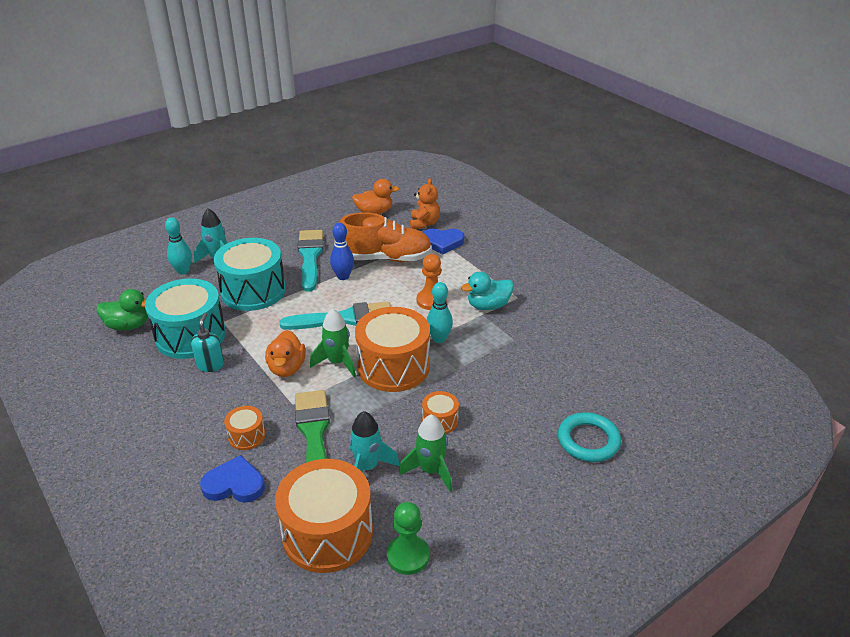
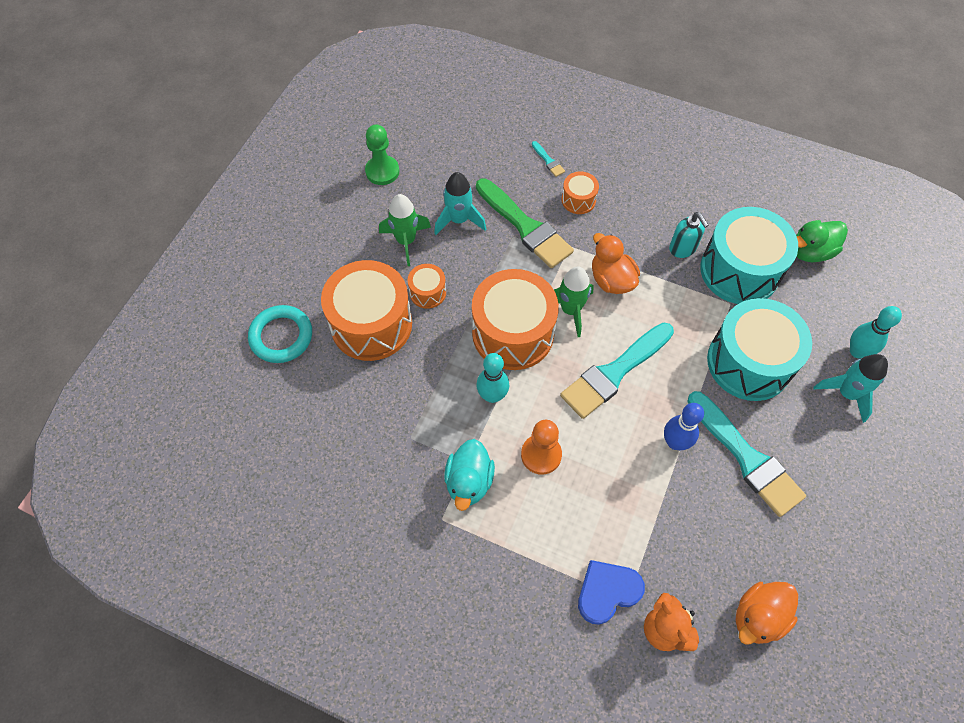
camera: 150 degrees right, 25 degrees up
blue heart [200,455,265,503] -> turquoise brush [532,141,565,177]
orange drum [275,459,373,573] -> orange drum moved to [321,260,412,361]
orange shoe [340,212,432,262] -> none
turquoise duck [461,272,514,310] -> turquoise duck turned 150 degrees clockwise [444,439,495,511]

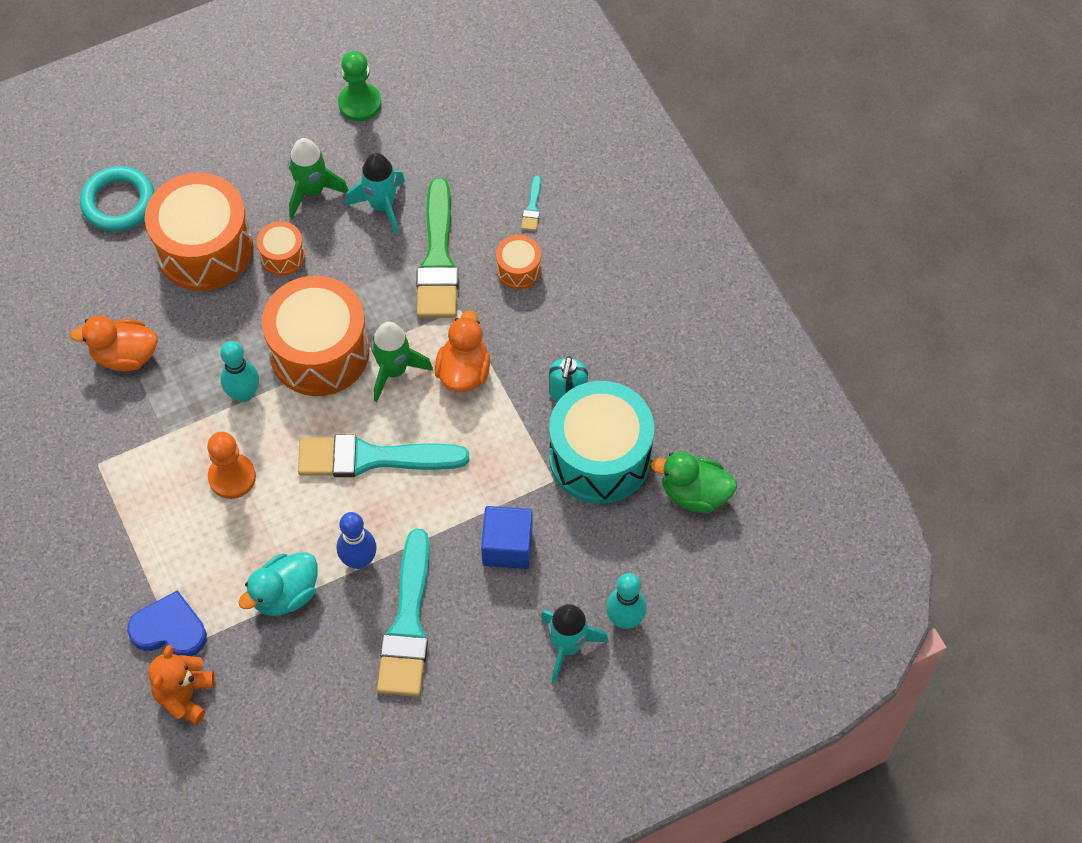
camera: 40 degrees right, 0 degrees up
turquoise duck [444,439,495,511] -> turquoise duck moved to [238,552,318,616]
turquoise drum [707,298,812,401] -> blue cube [481,506,533,569]
orange duck [735,582,798,645] -> orange duck moved to [70,316,158,371]

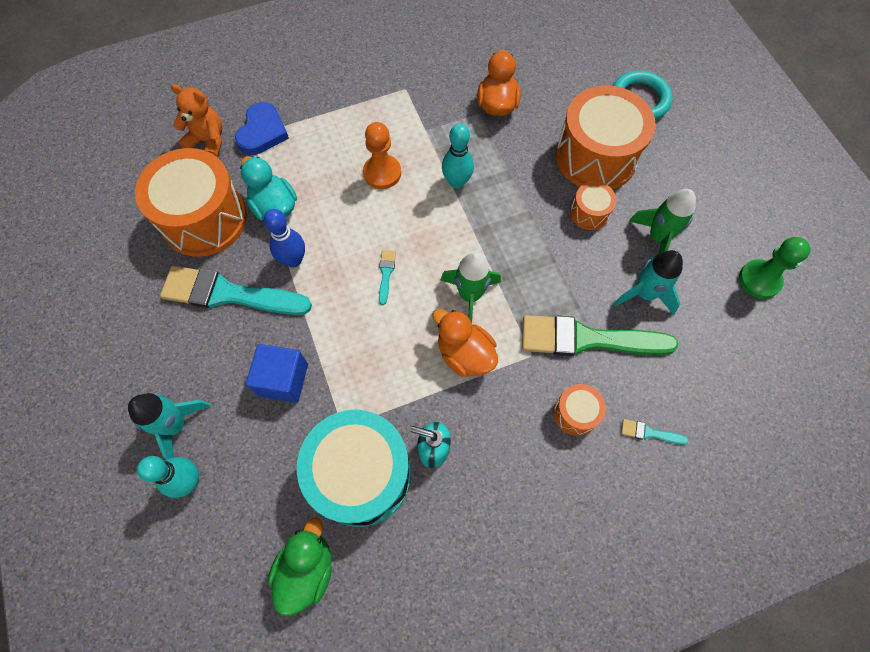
camera: 95 degrees right, 5 degrees up
orange drum [262,276,369,396] -> orange drum moved to [135,148,247,257]
turquoise brush [298,434,469,477] -> turquoise brush [379,250,396,305], size x0.40
orange duck [435,310,490,392] -> orange duck turned 150 degrees counterclockwise [432,309,498,377]

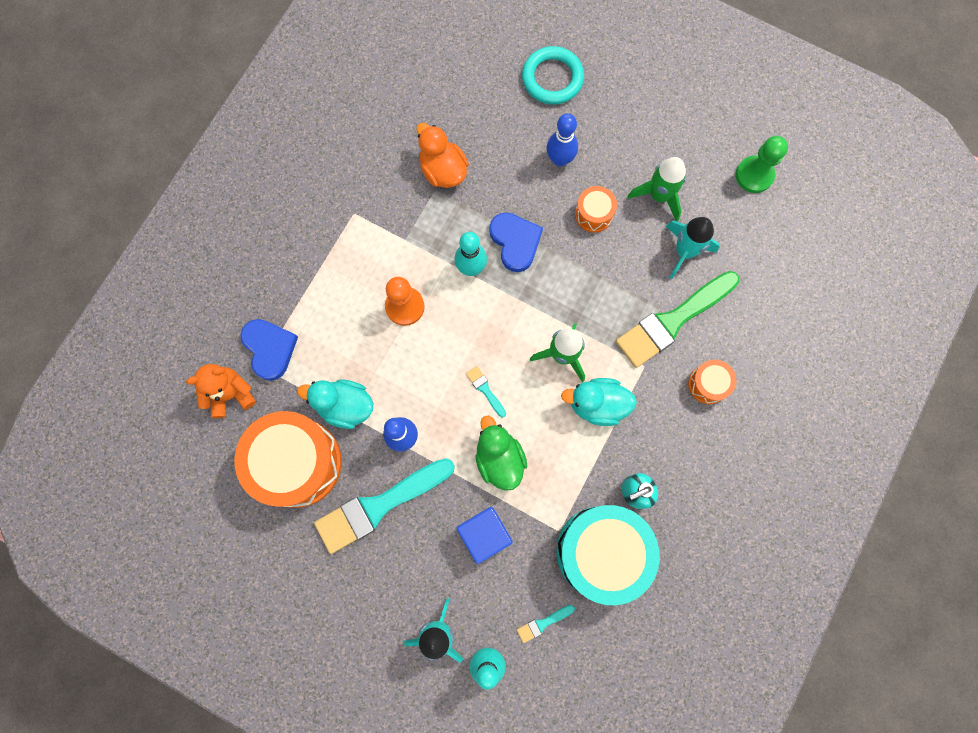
camera: 40 degrees left, 10 degrees up
green duck [268,518,332,616] -> green duck moved to [476,416,527,491]
orange duck [432,309,498,377] -> turquoise duck [561,378,637,426]
orange drum [556,85,656,190] -> blue bowling pin [547,113,578,167]
turquoise brush [621,419,688,445] -> turquoise brush moved to [517,605,575,643]
none -> blue heart [489,212,543,272]

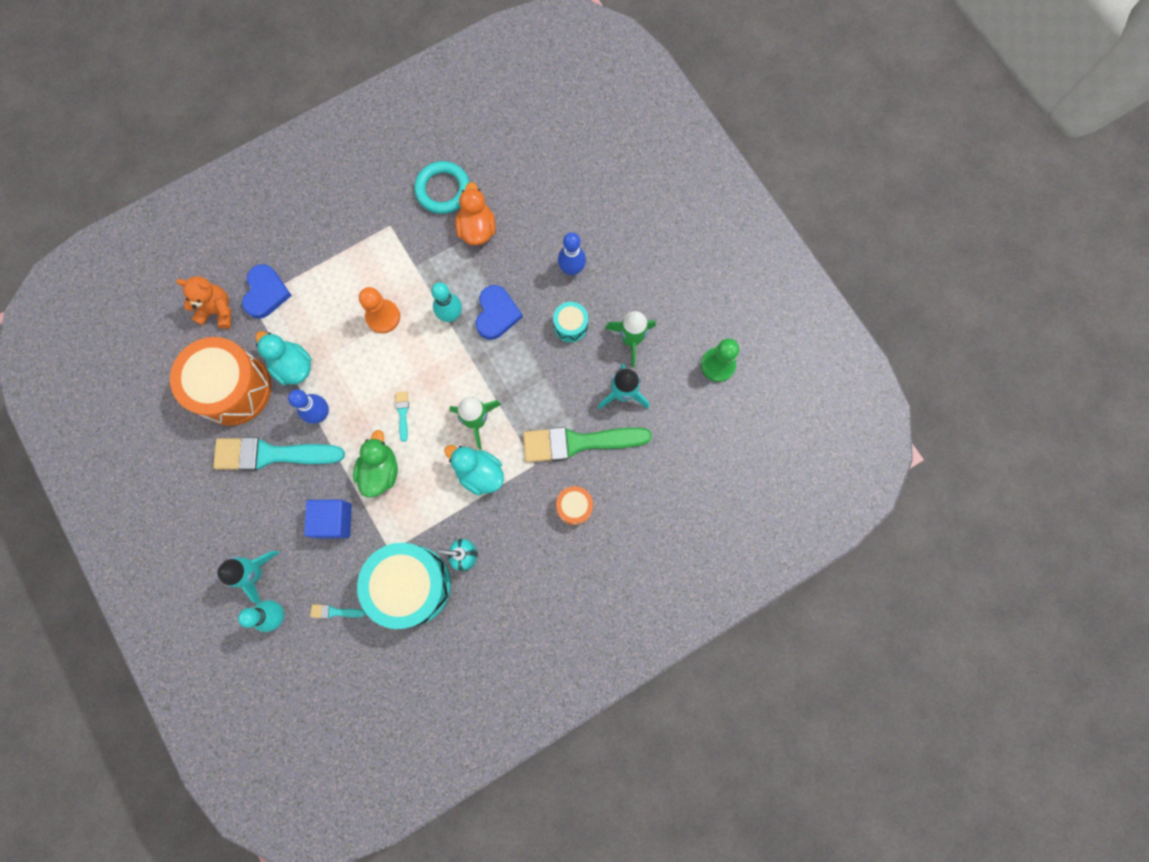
camera: 30 degrees right, 0 degrees up
turquoise ring [522,46,584,105] -> turquoise ring moved to [414,161,470,214]
orange drum [575,186,617,233] -> turquoise drum [553,302,588,342]

